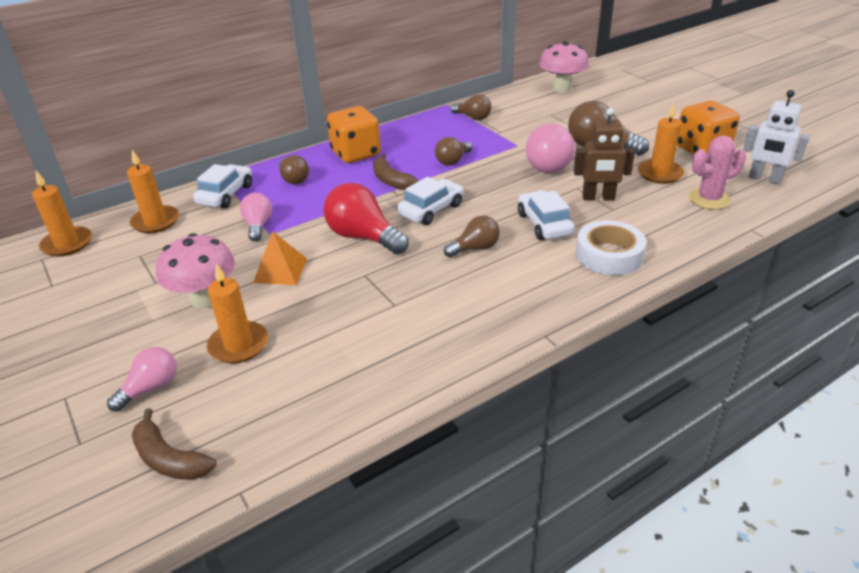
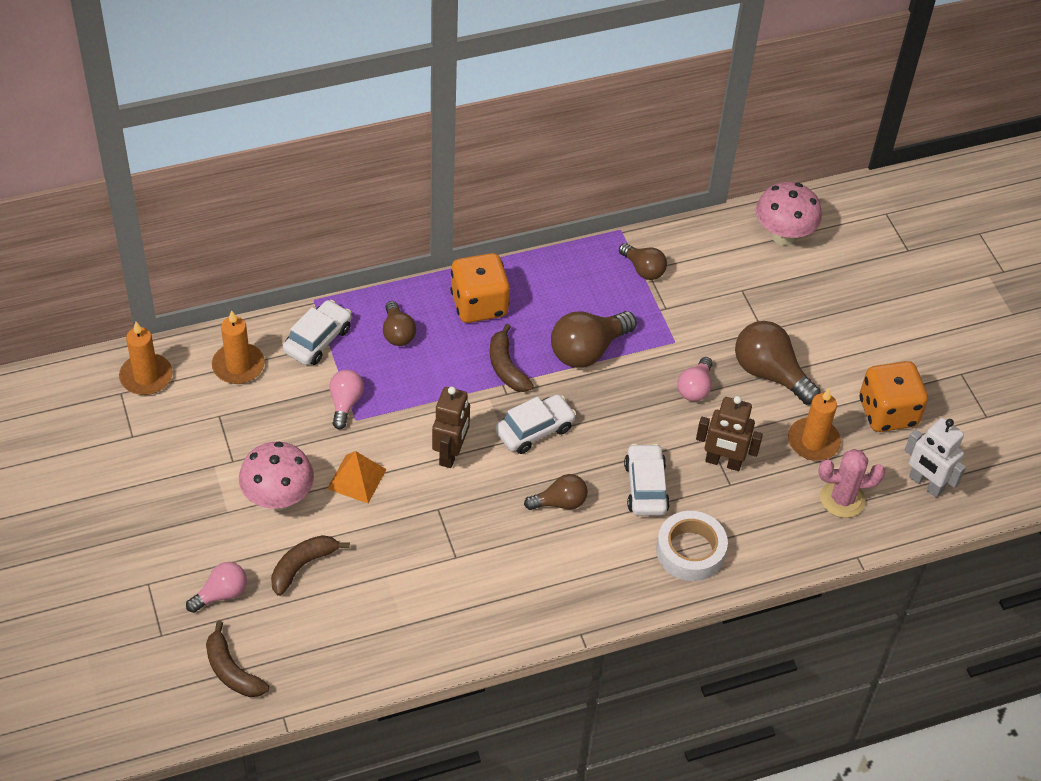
camera: 10 degrees right, 15 degrees up
orange candle [207,263,268,363] -> brown banana [271,535,350,596]
red light bulb [323,183,409,255] -> brown robot [432,387,470,468]
brown light bulb [435,137,472,166] -> brown light bulb [551,311,637,368], size x1.67
pink light bulb [526,124,575,173] -> pink light bulb [677,357,713,401], size x0.60

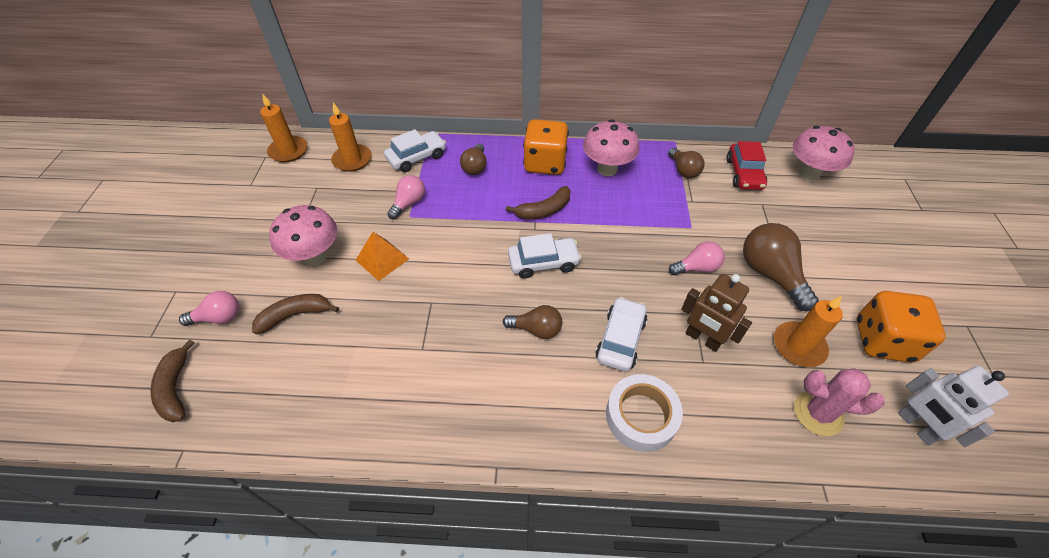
camera: 25 degrees right, 0 degrees up
brown robot [432,387,470,468] -> none
brown banana [490,324,534,392] -> brown banana turned 120 degrees counterclockwise [506,186,571,220]
brown light bulb [551,311,637,368] -> none
pink light bulb [677,357,713,401] -> pink light bulb turned 150 degrees counterclockwise [669,241,725,275]
none -> pink mushroom [583,120,639,176]
none -> red car [726,141,767,190]

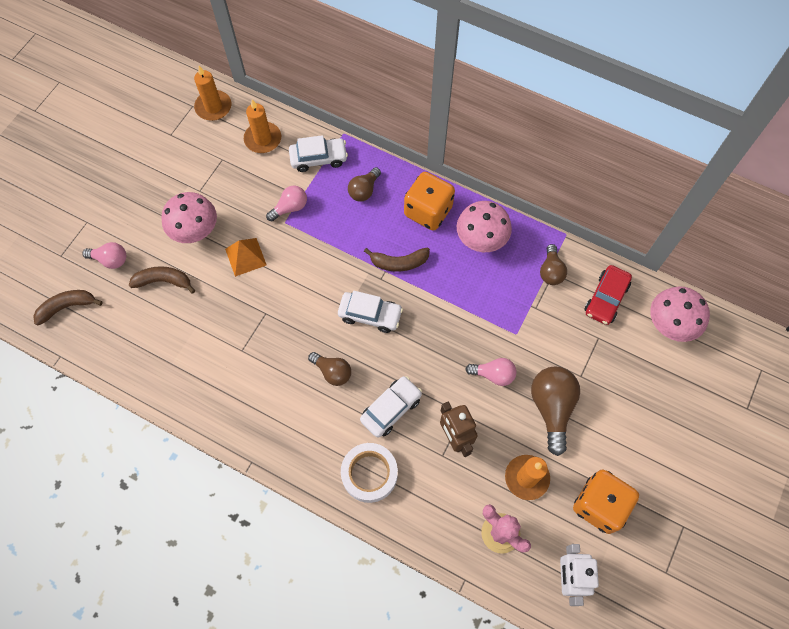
camera: 25 degrees right, 15 degrees up
brown banana [151,339,195,422] -> brown banana turned 60 degrees clockwise [33,290,102,325]

